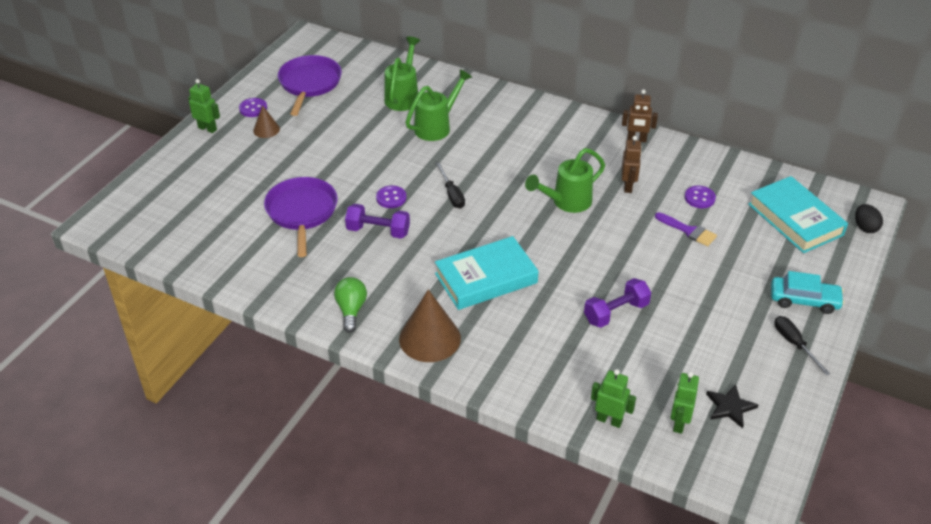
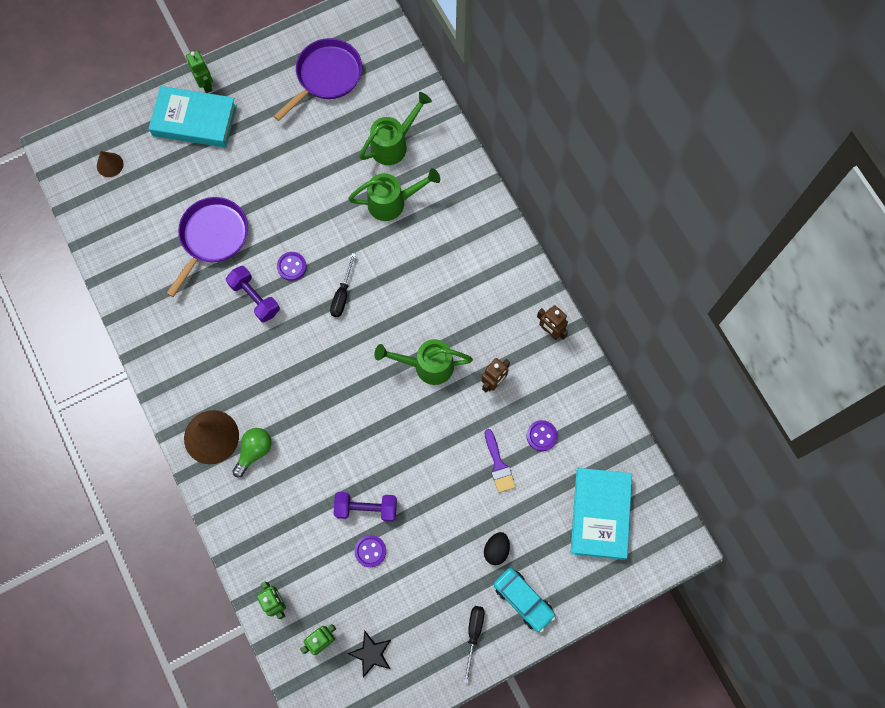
camera: 35 degrees right, 30 degrees up
purple button [239,98,267,117] -> purple button moved to [354,535,386,567]
brown cone [253,105,280,138] -> brown cone moved to [97,151,123,177]
green light bulb [334,277,367,333] -> green light bulb moved to [232,428,272,478]
turquoise book [435,236,538,310] -> turquoise book moved to [149,86,237,148]
black egg [855,204,883,233] -> black egg moved to [484,532,510,565]

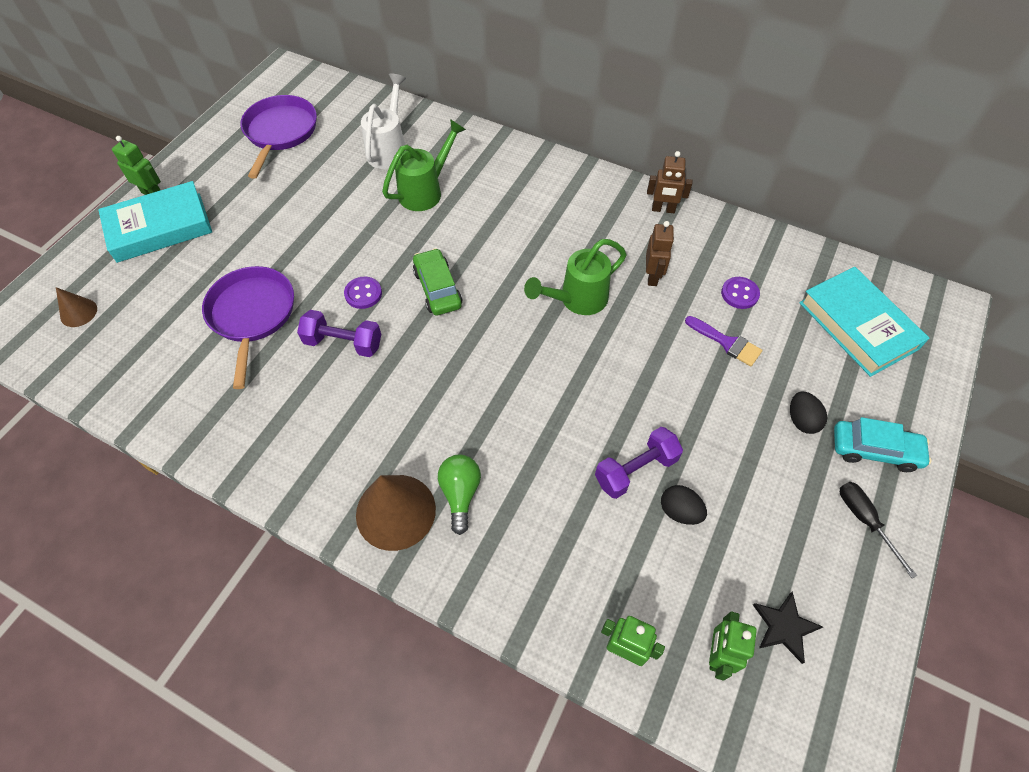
camera: 35 degrees left, 15 degrees down
black screwdriver [330,253,356,317] -> green car [413,248,462,315]
purple button [354,535,386,567] -> black egg [661,485,707,525]
green watering can [359,92,432,165] -> white watering can [361,73,406,169]

